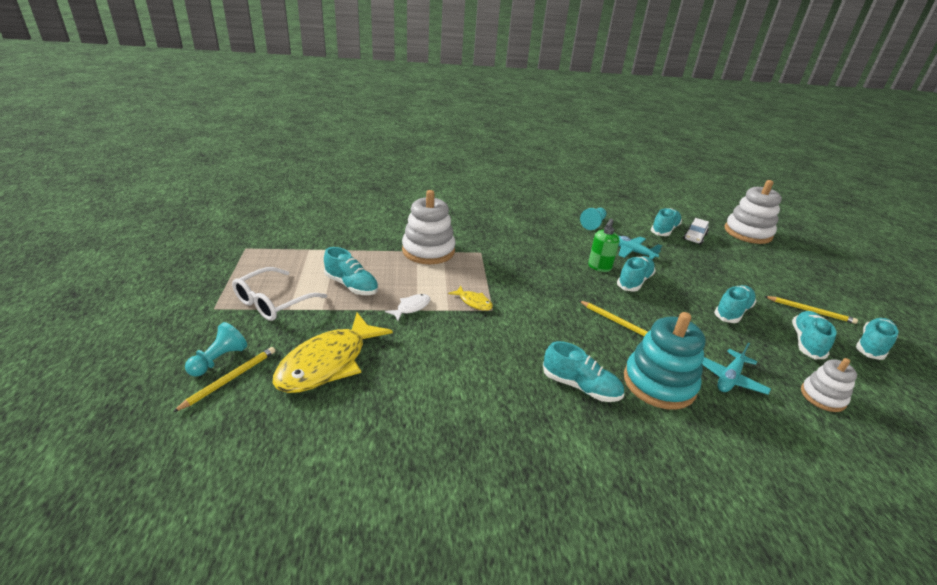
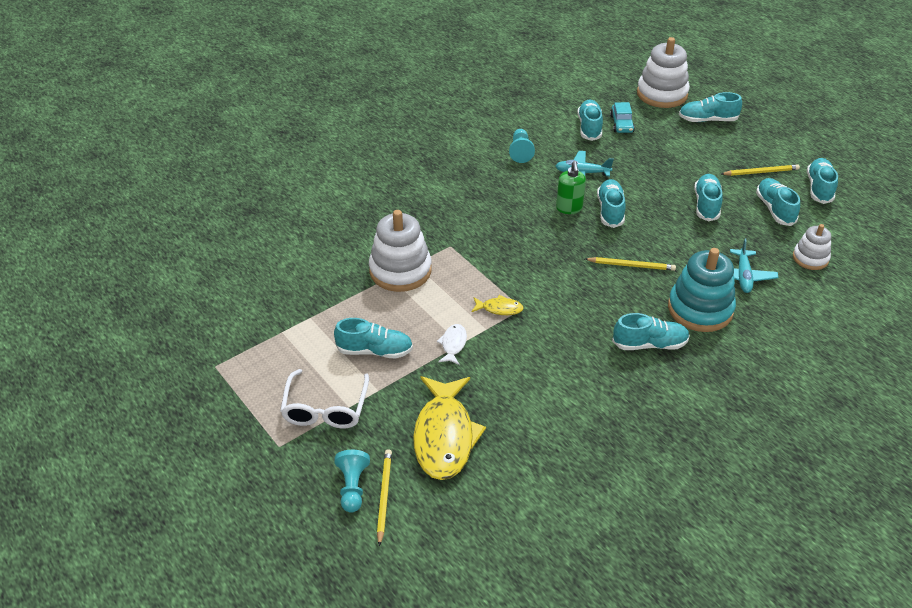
camera: 30 degrees left, 10 degrees up
white car [684,218,709,245] -> turquoise car [610,102,635,133]
none -> turquoise shoe [679,92,742,122]

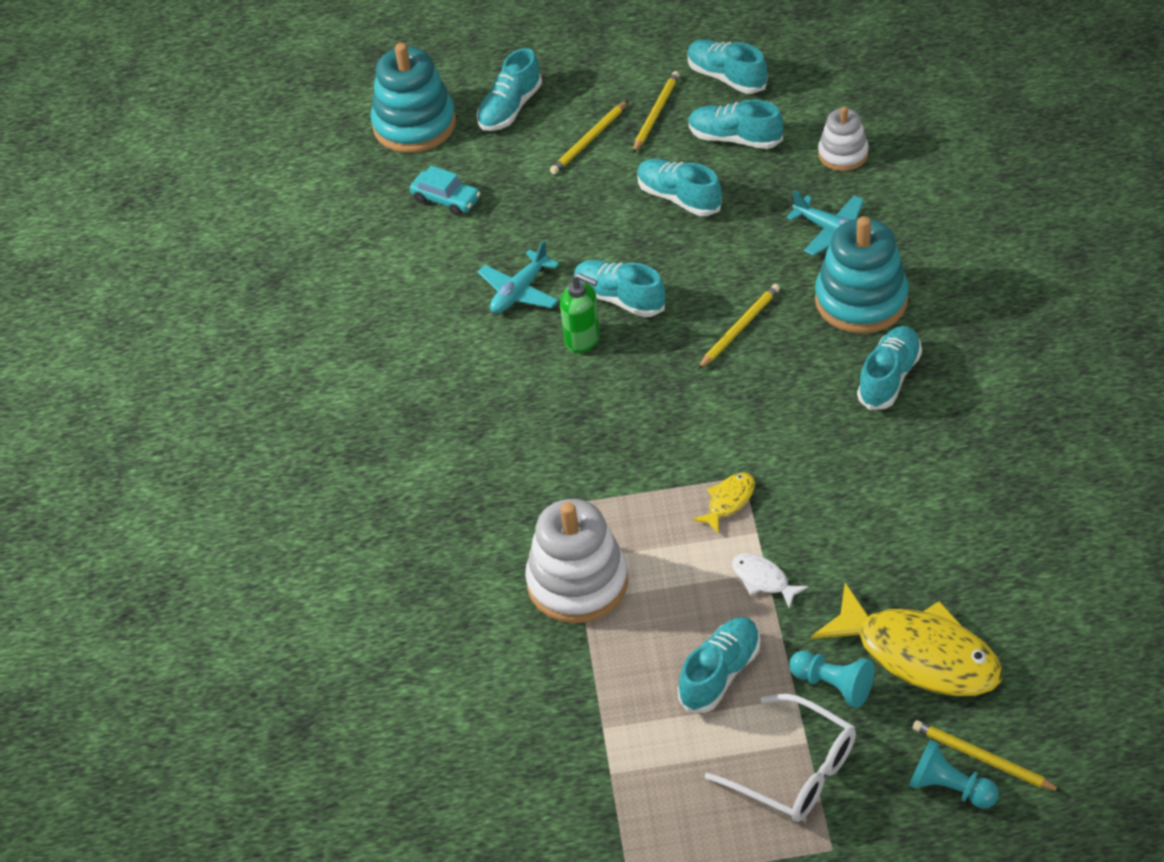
camera: 55 degrees left, 5 degrees up
turquoise pawn [509,129,535,163] -> turquoise pawn moved to [789,651,874,708]
turquoise shoe [578,100,603,141] -> none
white stacking toy [637,37,690,108] -> turquoise stacking toy [371,43,456,153]
none -> yellow pencil [550,100,628,174]

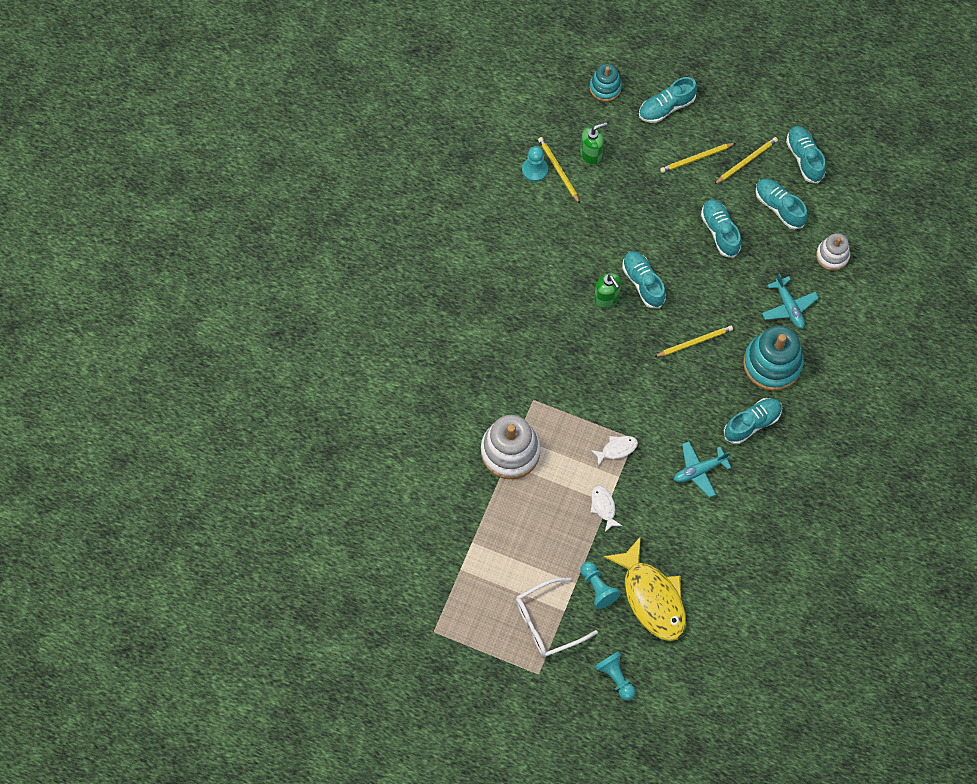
camera: 25 degrees right, 20 degrees up
turquoise stacking toy [371,43,456,153] -> turquoise stacking toy [590,63,622,101], size x0.58
turquoise car [410,165,480,216] -> green soap dispenser [580,122,607,165]
turquoise plane [477,240,559,313] -> turquoise plane moved to [674,441,731,498]
turquoise shoe [678,617,760,713] -> none
yellow fish [693,473,755,534] -> white fish [591,436,638,466]
white glasses [705,694,856,822] -> white glasses turned 90 degrees clockwise [516,578,598,657]
yellow pencil [913,720,1062,792] -> yellow pencil moved to [538,137,580,204]
none -> turquoise pawn [522,146,548,182]

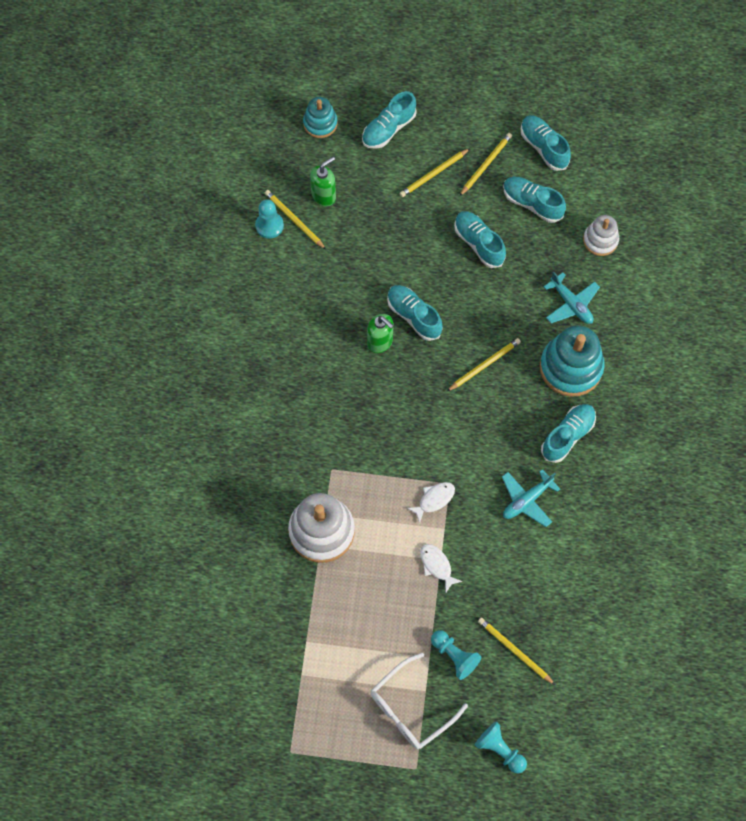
camera: 15 degrees left, 0 degrees up
yellow fish [603,536,686,641] -> yellow pencil [478,618,555,685]

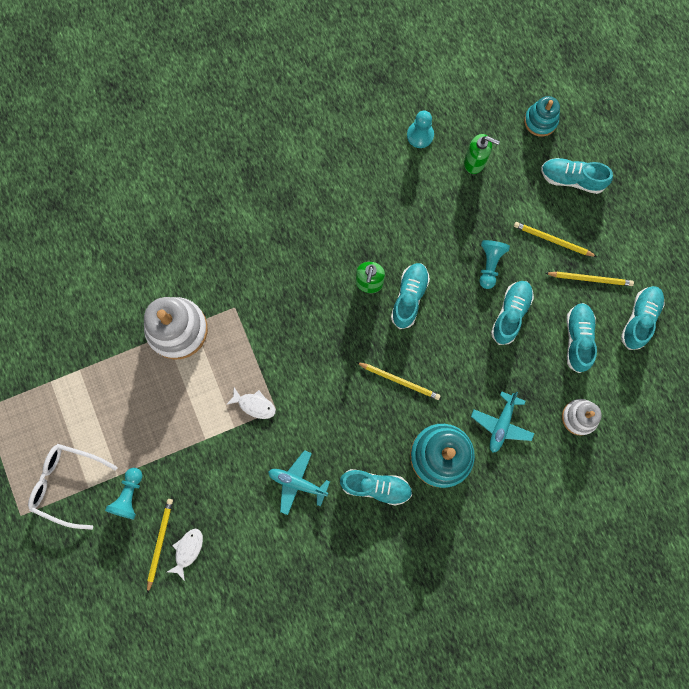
camera: 60 degrees right, 10 degrees up
yellow pencil [265,190,326,250] -> none
white fish [420,544,463,592] -> white fish moved to [167,529,203,581]
turquoise pawn [475,721,527,774] -> turquoise pawn moved to [480,240,510,289]

